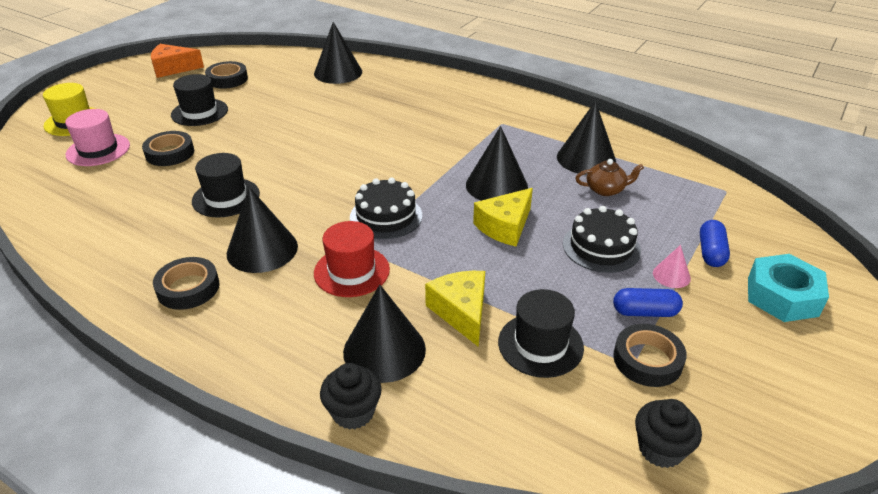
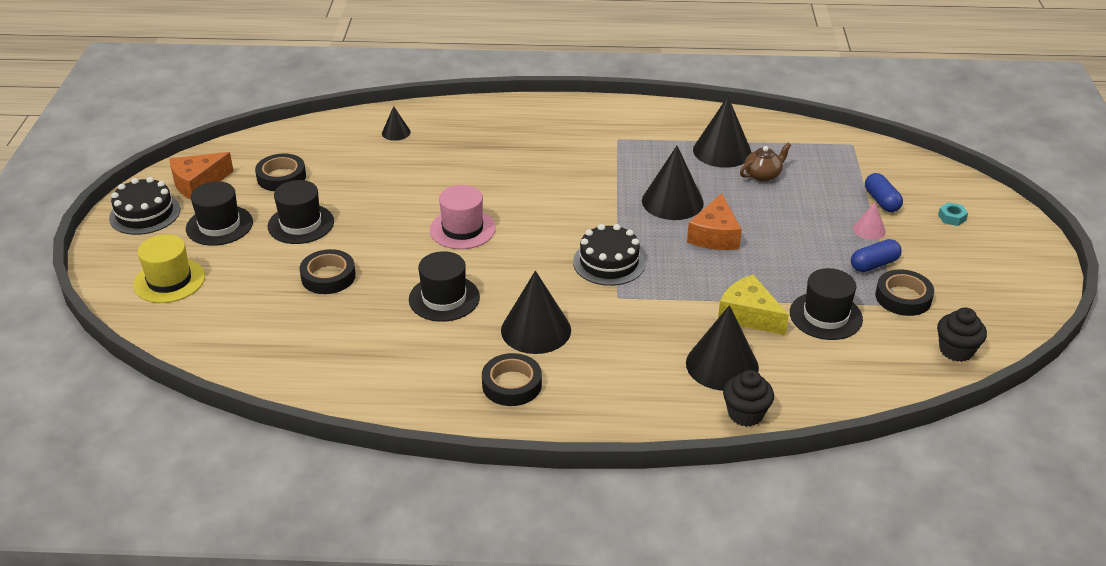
camera: 30 degrees left, 0 degrees up
pink hat [65,109,130,166] -> pink hat moved to [429,185,496,249]
black cone [314,22,362,84] -> black cone [382,106,411,141], size x0.50
red hat [314,221,390,297] -> none
yellow cheese [473,188,533,246] -> orange cheese [687,193,742,250]
black cake [563,206,641,273] -> black cake moved to [109,177,180,235]
turquoise nut [748,254,829,322] -> turquoise nut [938,202,968,226], size x0.44
none -> black hat [186,181,253,246]

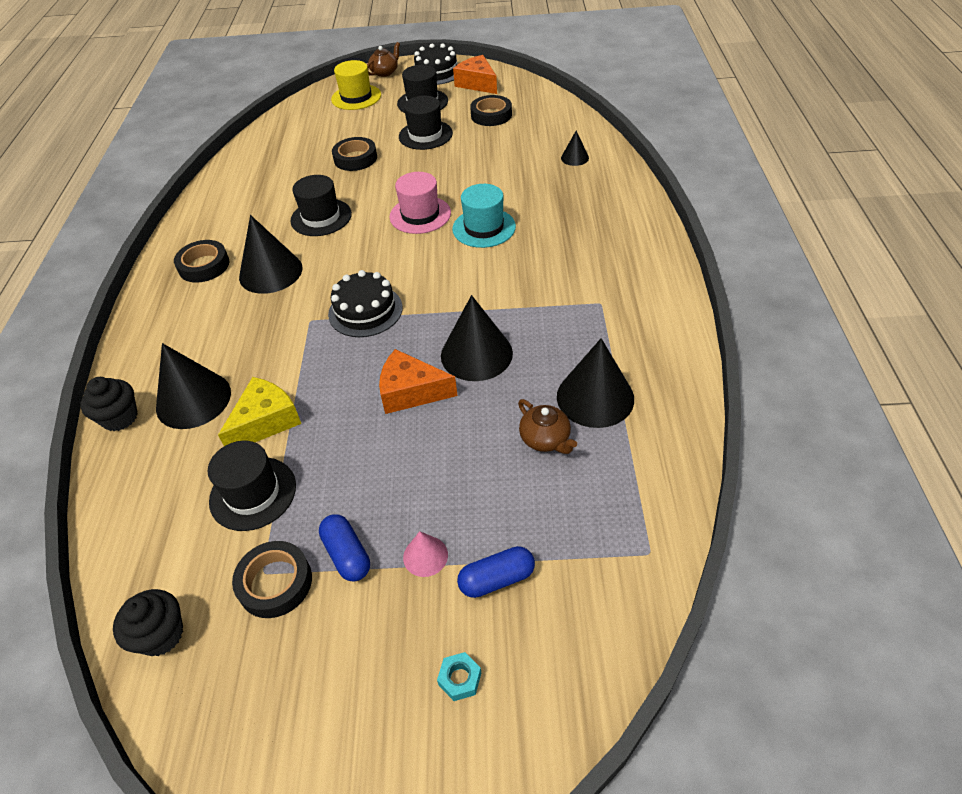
camera: 90 degrees right, 10 degrees up
none -> brown teapot [367,42,400,77]
none -> turquoise hat [452,184,516,248]

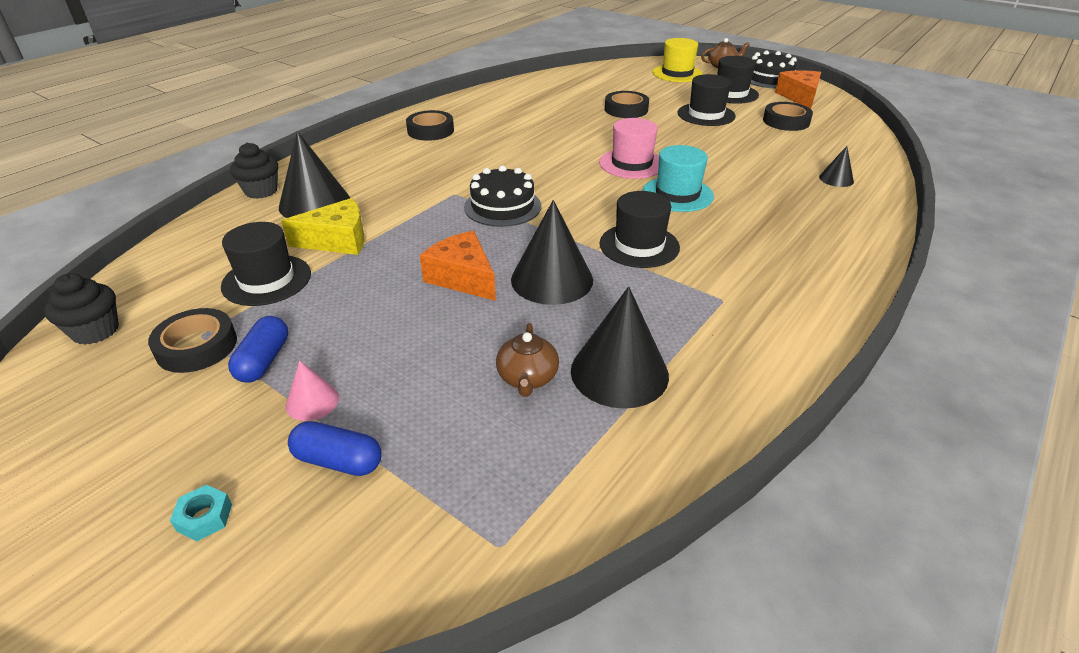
camera: 35 degrees right, 10 degrees down
black cone [239,215,302,294] -> none
black hat [290,175,352,236] -> black hat moved to [599,191,680,268]

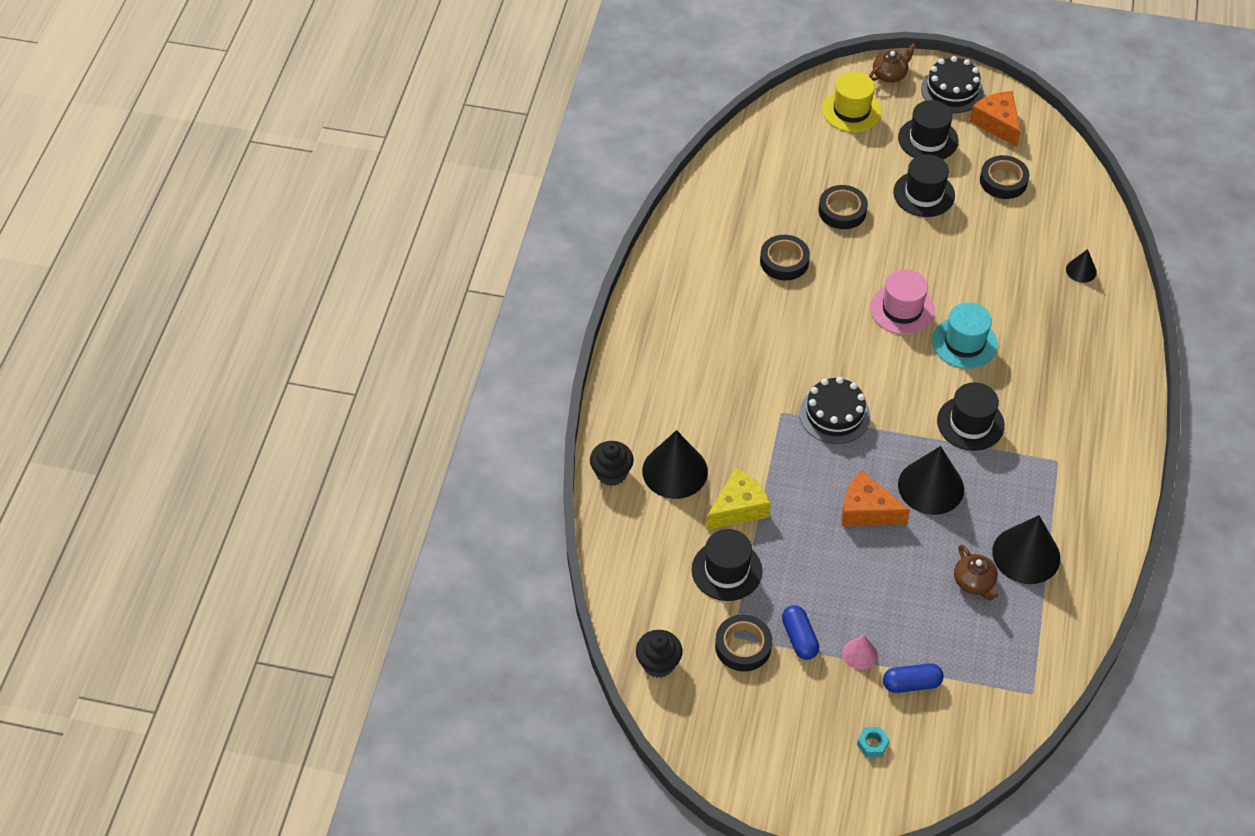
camera: 25 degrees left, 15 degrees up
black tape [406,110,454,141] -> black tape moved to [760,235,810,280]

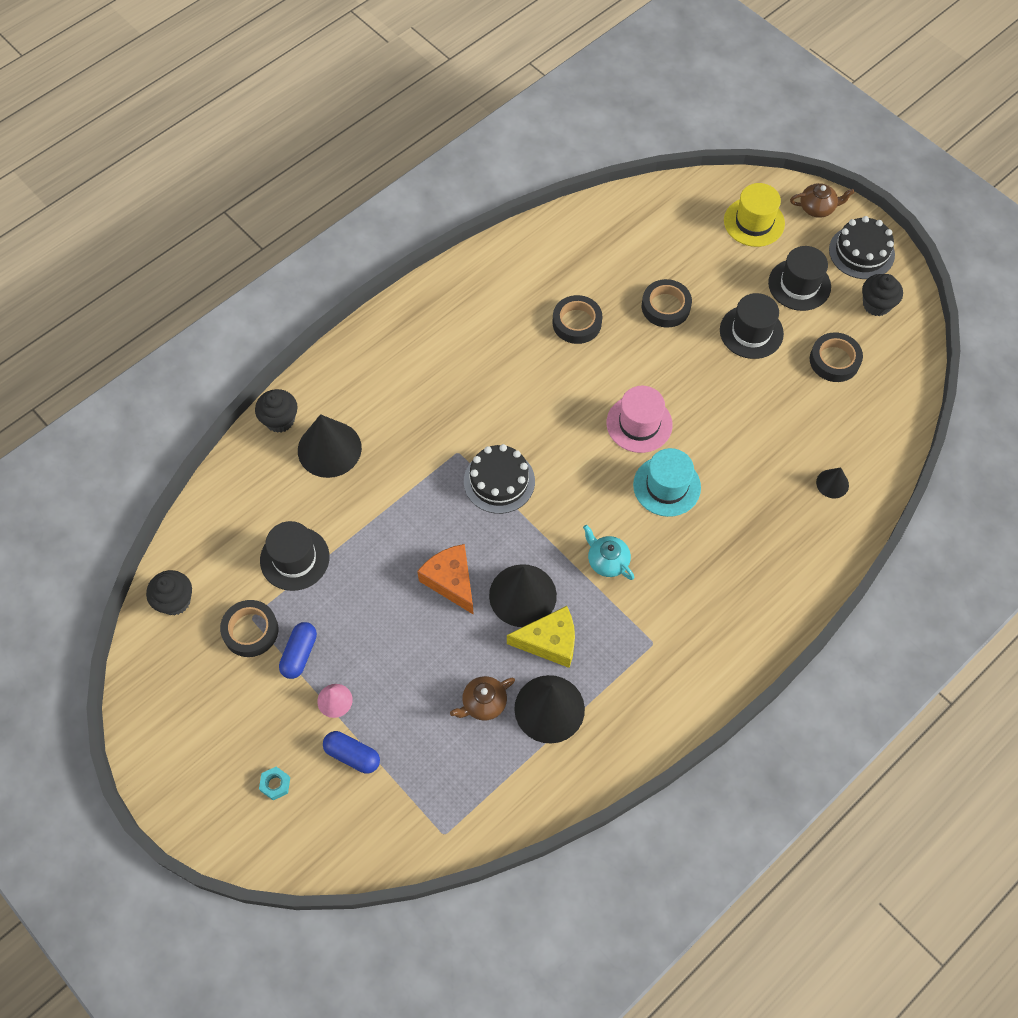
camera: 35 degrees right, 10 degrees up
yellow cheese [706,468,771,530] -> yellow cheese moved to [507,606,575,668]
black hat [937,382,1005,451] -> turquoise teapot [583,525,634,580]
brown teapot [954,544,999,601] -> brown teapot turned 45 degrees clockwise [450,676,515,720]
orange cheese [970,91,1021,147] -> black cupcake [862,274,903,316]

